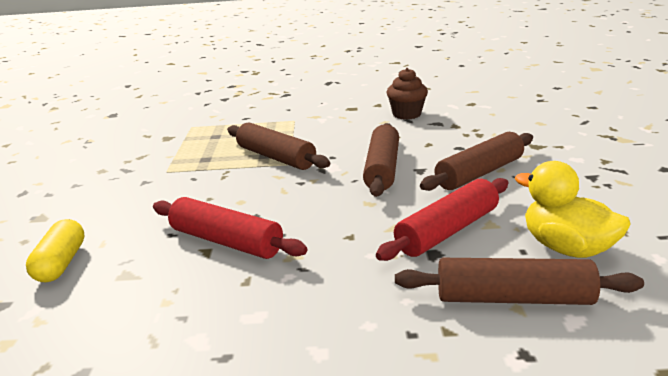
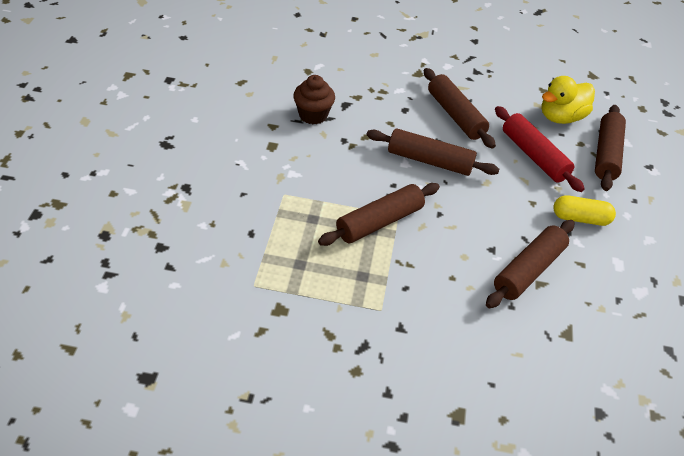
camera: 85 degrees left, 20 degrees up
yellow capsule [26,219,85,282] -> yellow capsule moved to [553,195,616,226]
red rolling pin [153,197,307,259] -> brown rolling pin [486,220,574,308]

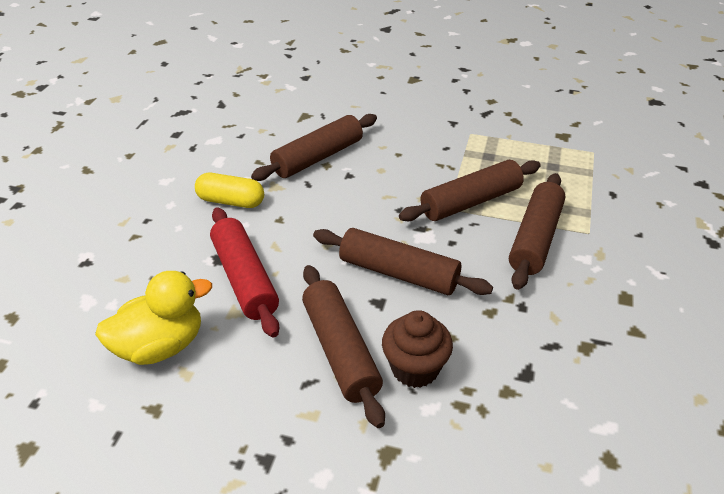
camera: 170 degrees left, 5 degrees down
brown cupcake [293,75,335,124] -> brown cupcake moved to [382,310,453,388]
brown rolling pin [595,105,626,191] -> brown rolling pin moved to [509,173,565,290]

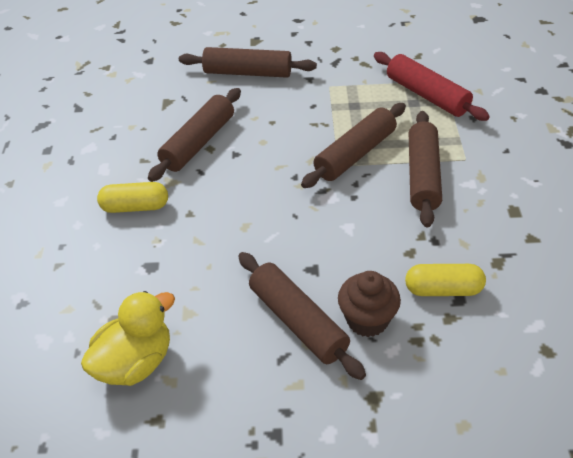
camera: 15 degrees left, 5 degrees up
red rolling pin [210,207,279,338] -> red rolling pin moved to [374,52,490,121]
brown rolling pin [313,228,493,295] -> brown rolling pin moved to [179,47,317,78]
none -> yellow capsule [405,264,486,296]

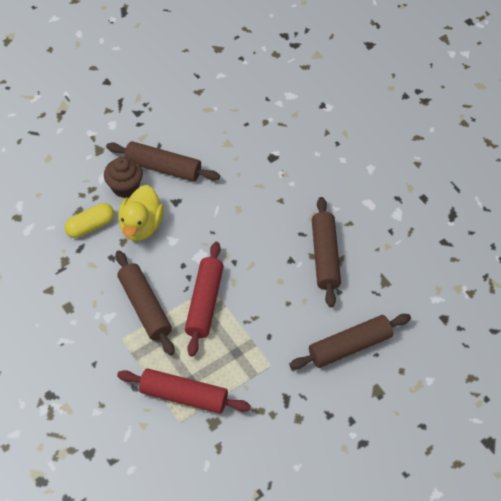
camera: 145 degrees right, 10 degrees up
yellow duck [81,291,175,386] -> yellow duck moved to [118,185,164,241]
yellow capsule [97,182,168,213] -> none
brown rolling pin [301,103,406,188] -> red rolling pin [185,242,224,357]

